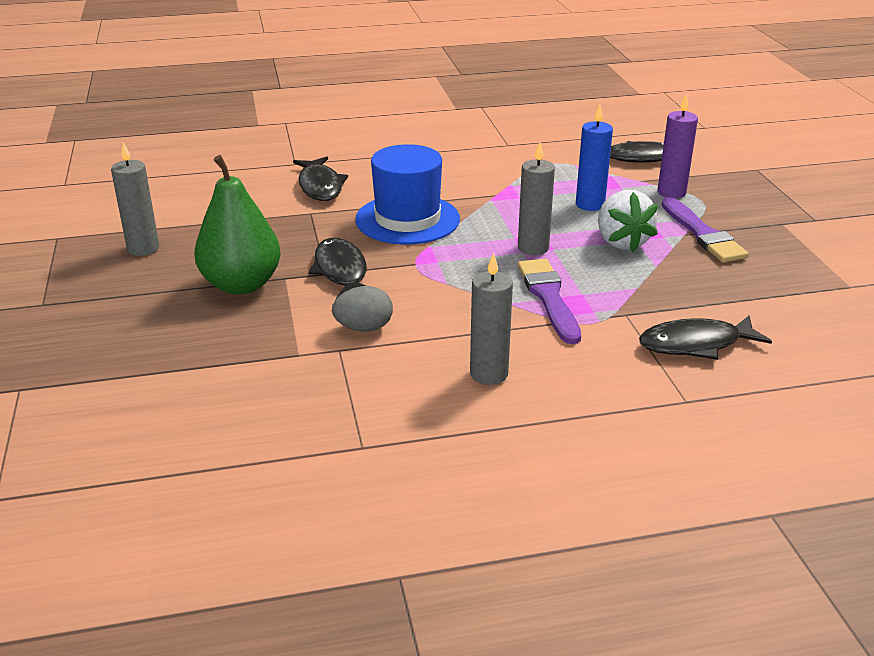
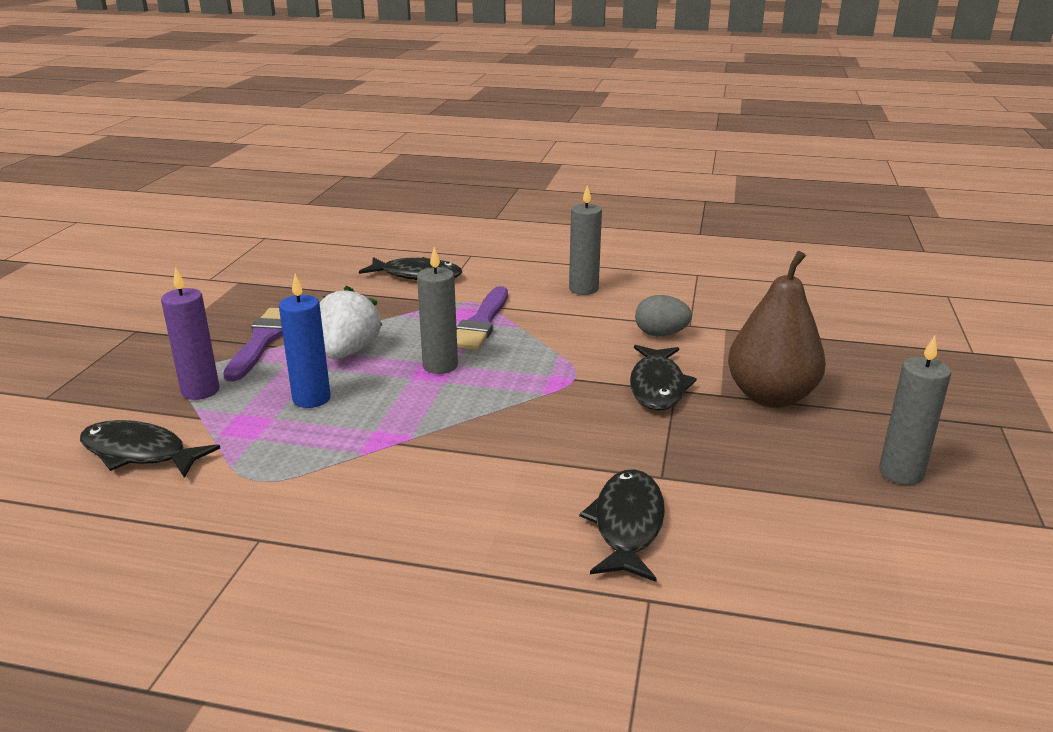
camera: 155 degrees left, 5 degrees down
green pear [195,155,281,295] -> brown pear [728,251,826,408]
blue hat [355,144,460,245] -> none

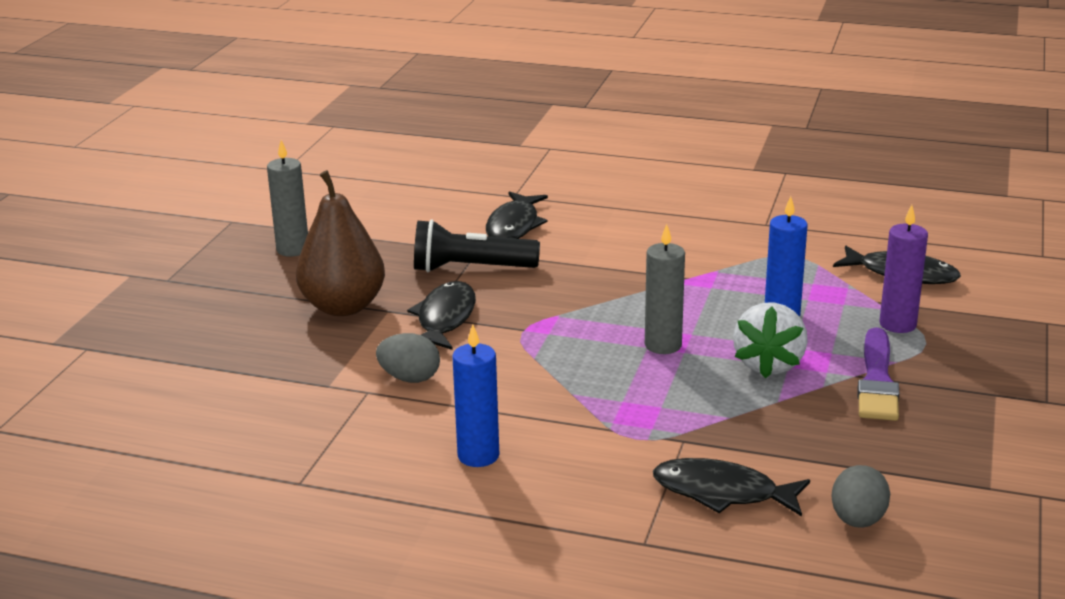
camera: 175 degrees left, 0 degrees up
purple brush [456,286,508,350] -> none
grey candle [569,185,602,295] -> blue candle [452,324,499,467]
none -> black flashlight [414,220,540,272]
none -> grey egg [831,465,890,528]

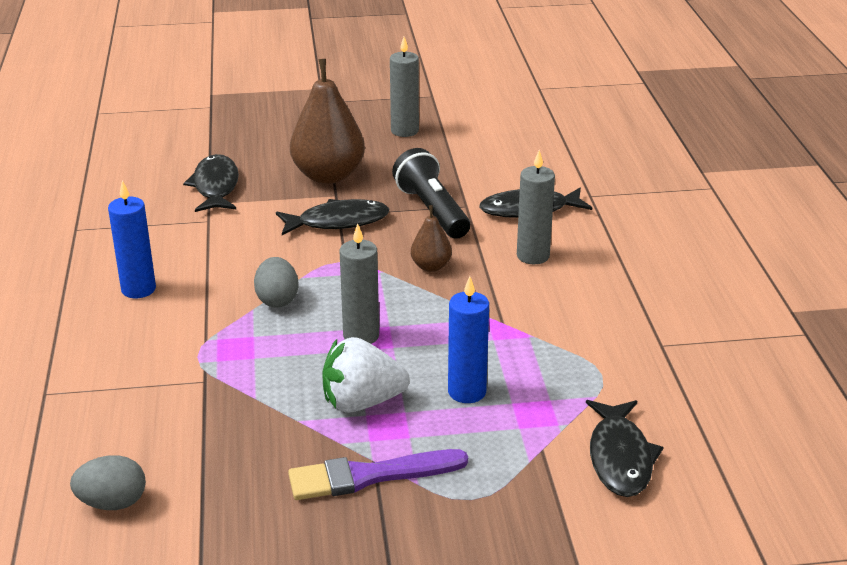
camera: 65 degrees right, 5 degrees up
grey egg [376,333,440,383] -> grey egg moved to [254,257,299,307]
black fish [653,458,810,516] -> black fish moved to [183,154,239,212]
purple candle [879,205,928,333] -> none
none -> brown pear [411,205,452,272]
none -> grey candle [517,150,555,264]

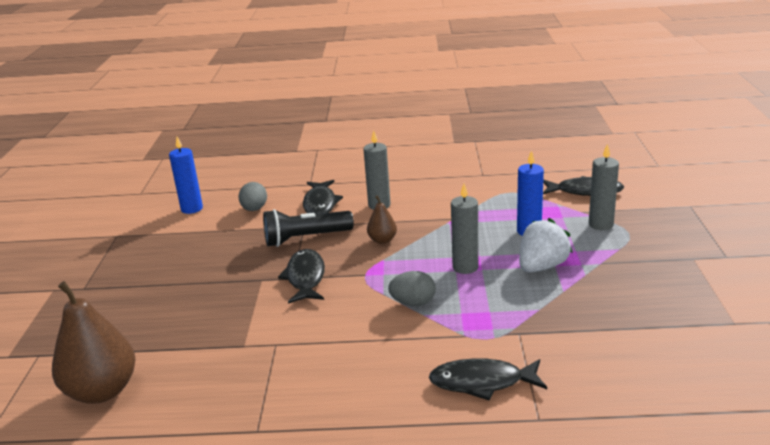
camera: 80 degrees left, 5 degrees down
grey egg [70,455,146,510] -> grey egg moved to [239,182,267,211]
blue candle [108,180,156,298] -> blue candle moved to [169,137,203,214]
black fish [183,154,239,212] -> black fish moved to [429,358,547,401]
purple brush [288,449,468,500] -> none
brown pear [290,59,365,184] -> brown pear moved to [52,281,136,404]
white strawberry [323,337,410,413] -> white strawberry turned 135 degrees counterclockwise [519,218,573,272]
grey candle [390,37,419,137] -> grey candle moved to [589,144,619,230]

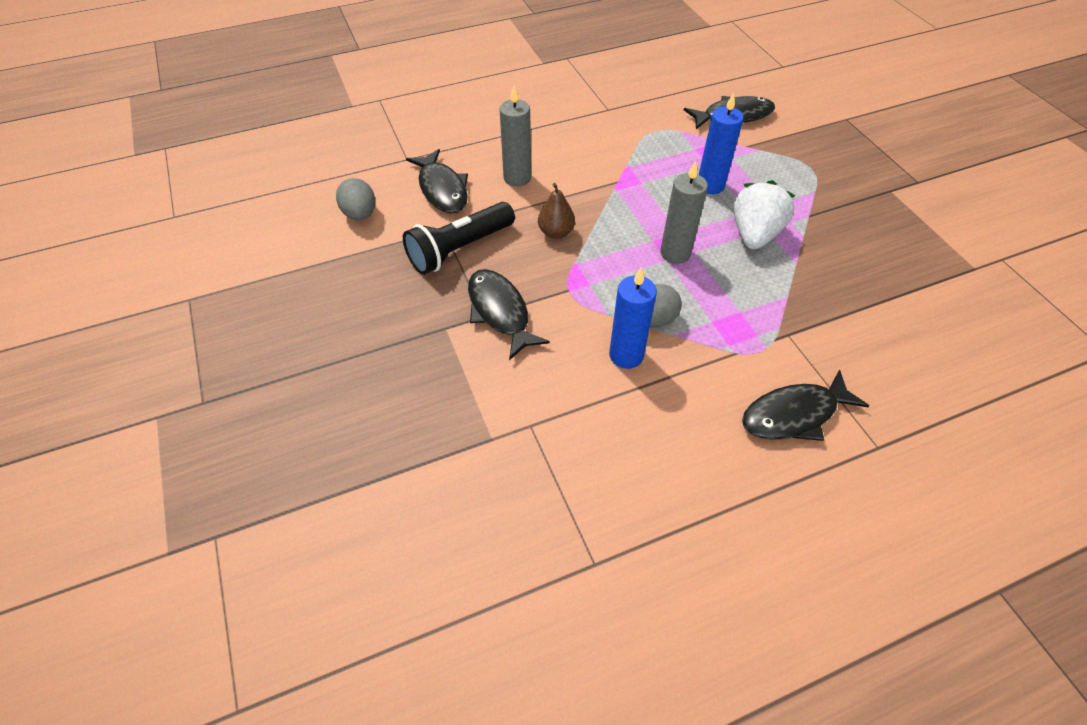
camera: 25 degrees left, 25 degrees up
brown pear [52,281,136,404] -> none
blue candle [169,137,203,214] -> blue candle moved to [609,268,657,369]
grey candle [589,144,619,230] -> none

